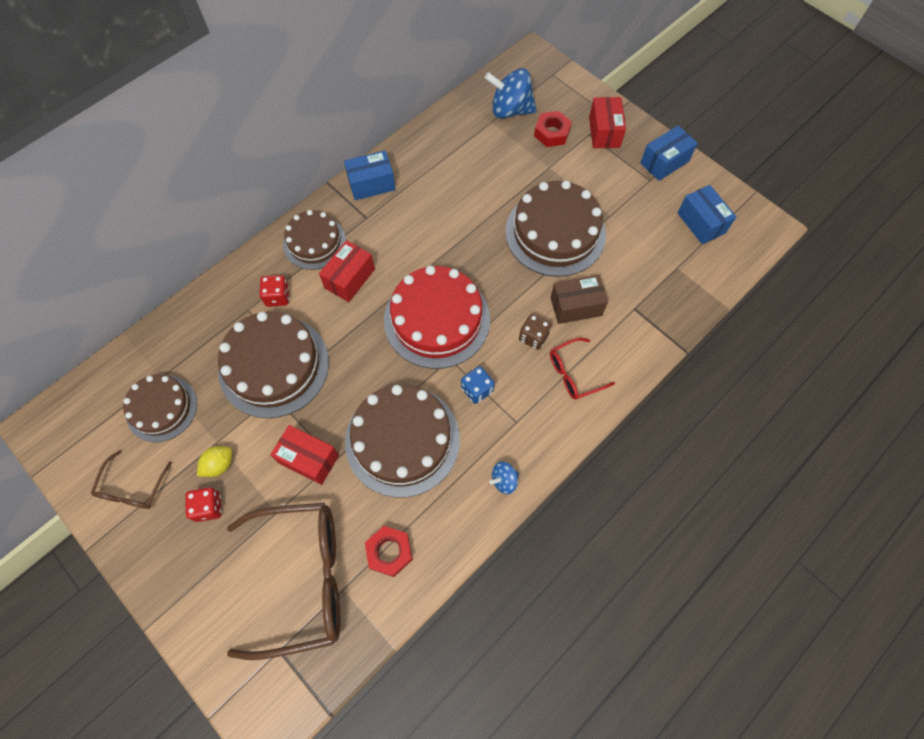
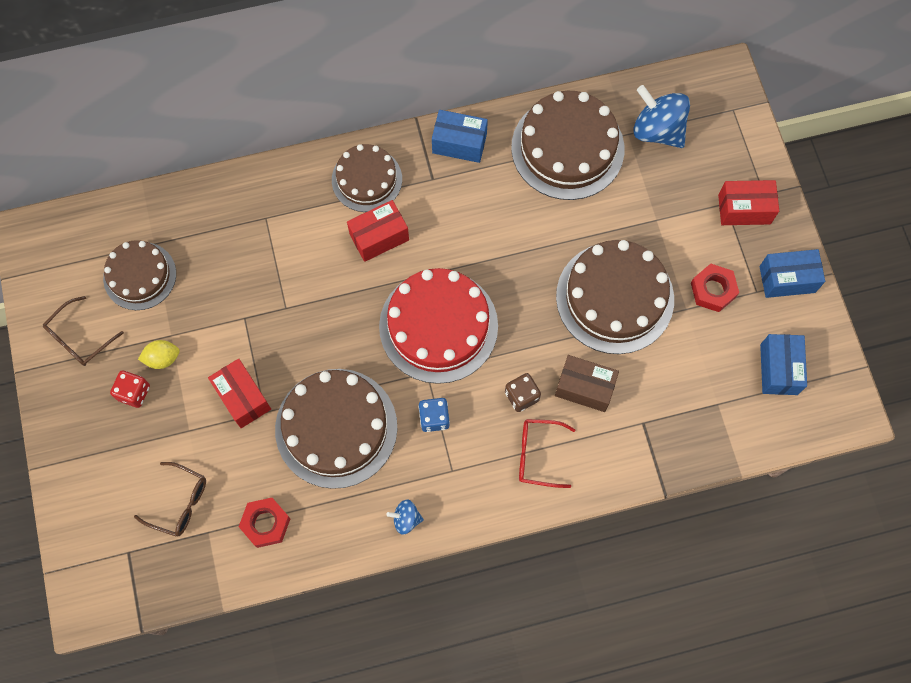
camera: 30 degrees right, 5 degrees up
brown cake [218,312,329,418] -> brown cake moved to [511,91,624,200]
brown glasses [227,503,340,660] -> brown glasses [134,462,206,536], size x0.49
red dice [259,275,289,307] -> none
red nut [534,111,572,147] -> red nut moved to [691,264,739,312]
red box [589,97,626,148] -> red box turned 60 degrees clockwise [718,180,779,225]

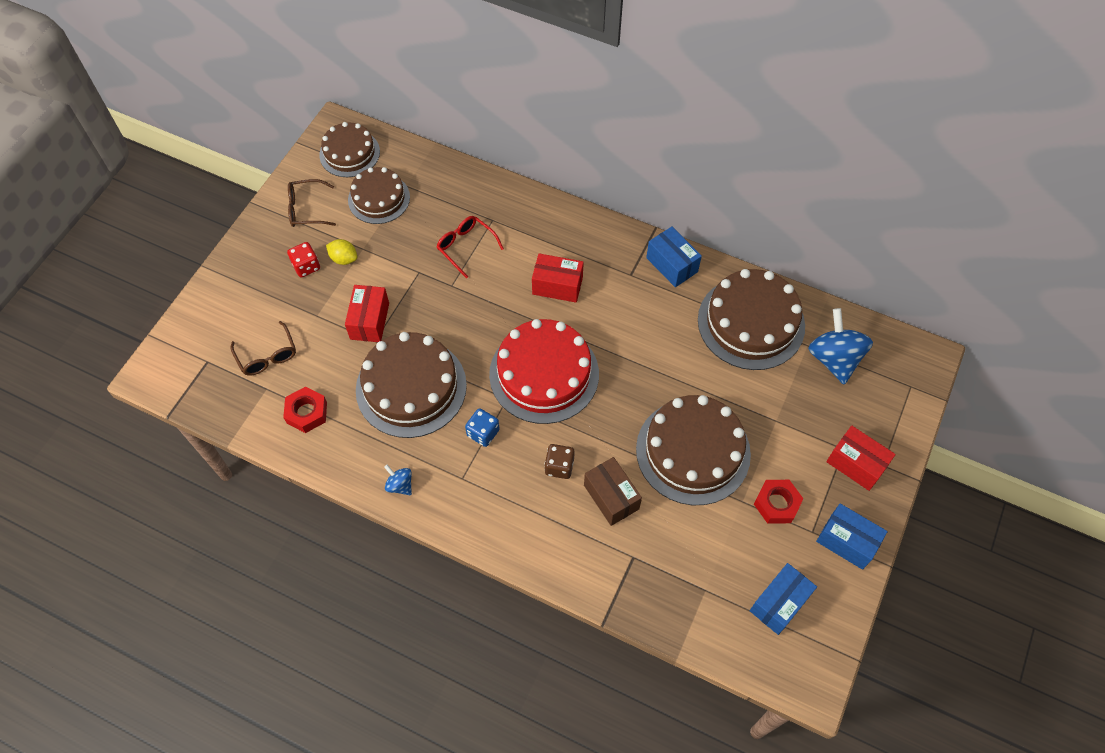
camera: 40 degrees right, 10 degrees down
brown cake [332,144,402,212] -> brown cake moved to [320,122,380,177]
red glasses [519,419,575,488] -> red glasses moved to [437,216,504,278]

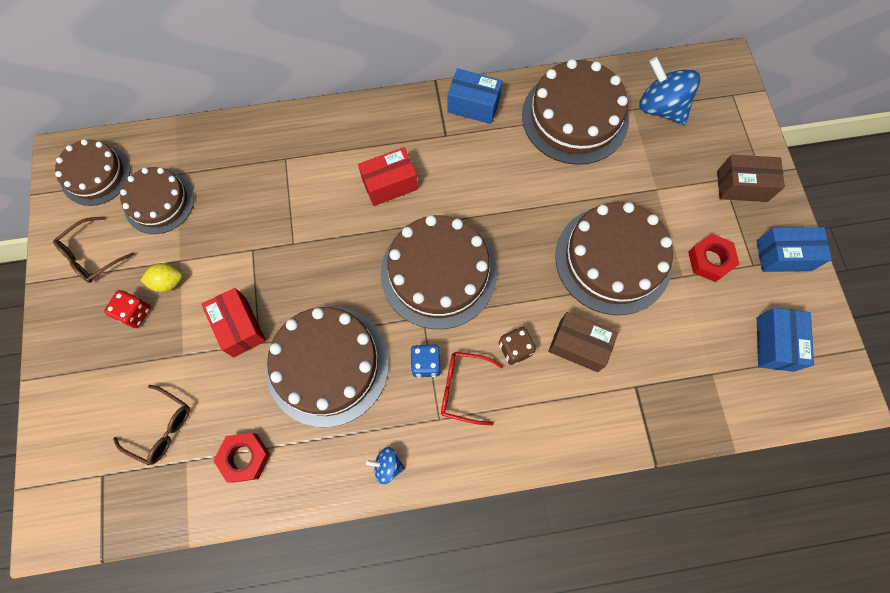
camera: 35 degrees left, 10 degrees up
red glasses [437,216,504,278] -> red glasses moved to [441,352,503,425]
red cake [489,319,599,424] -> brown cake [381,215,497,329]
red box [826,426,896,491] -> brown box [717,155,785,202]

